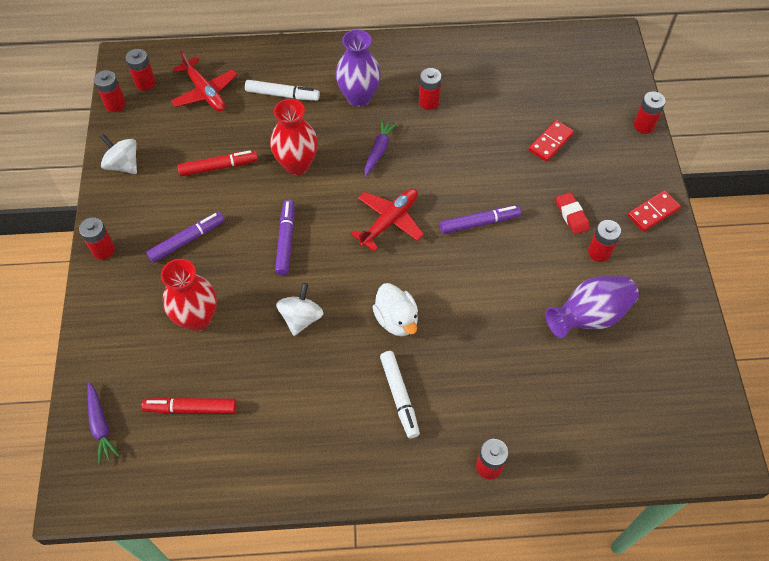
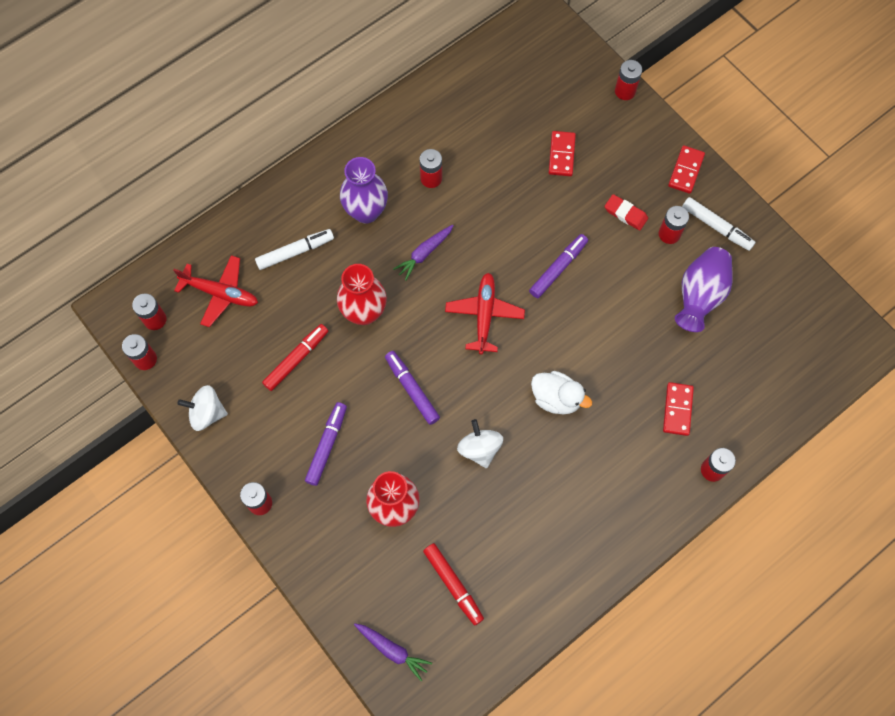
camera: 35 degrees left, 10 degrees up
red marker [142,397,237,414] -> red marker turned 90 degrees counterclockwise [423,543,484,625]
purple carrot [365,118,398,177] -> purple carrot turned 120 degrees counterclockwise [393,224,454,281]
white marker [380,351,420,438] -> white marker moved to [682,197,756,251]
none -> red domino [663,382,694,436]

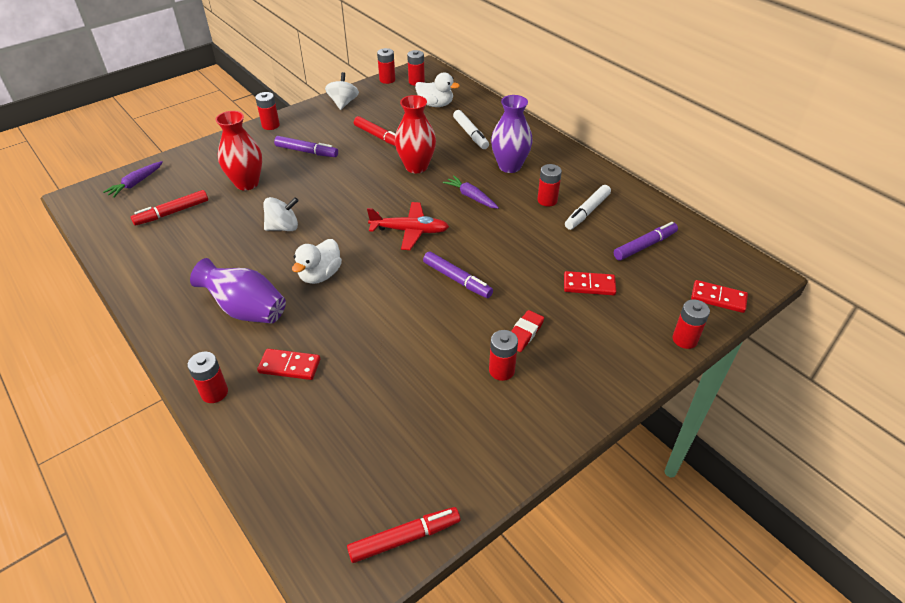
camera: 90 degrees right, 25 degrees down
red plane [173,255,258,327] -> white duck [415,72,460,107]
purple marker [385,351,440,425] -> purple marker moved to [614,222,678,261]
red domino [668,145,705,194] -> red domino moved to [691,280,748,313]
purple vase [675,247,733,332] -> purple vase moved to [190,258,286,324]
white marker [682,197,756,251] -> white marker moved to [565,185,611,230]
none -> red marker [347,507,460,563]

